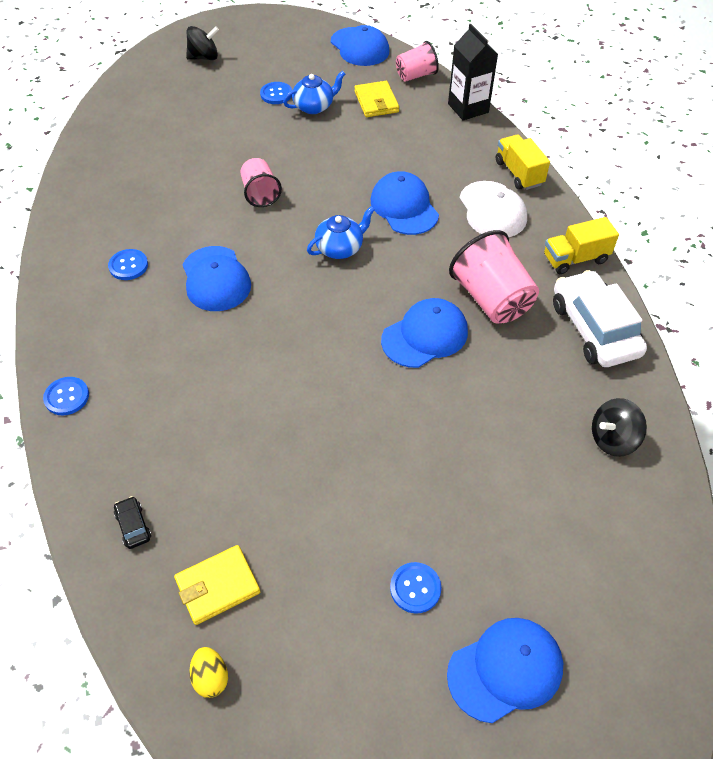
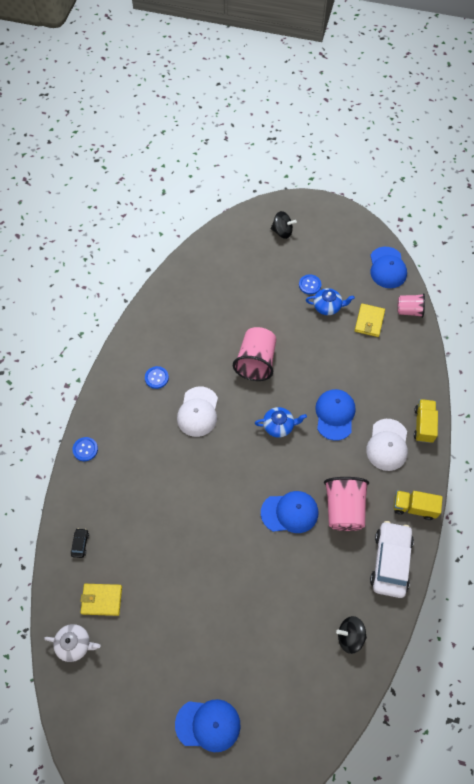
camera: 30 degrees right, 10 degrees up
blue cap [183,246,251,311] -> white cap [177,387,218,437]
yellow egg [189,647,228,698] -> white teapot [44,624,100,662]
pink cup [240,158,282,207] -> pink cup [233,327,276,381], size x1.64
blue button [390,562,441,613] -> none
black carton [448,24,498,121] -> none

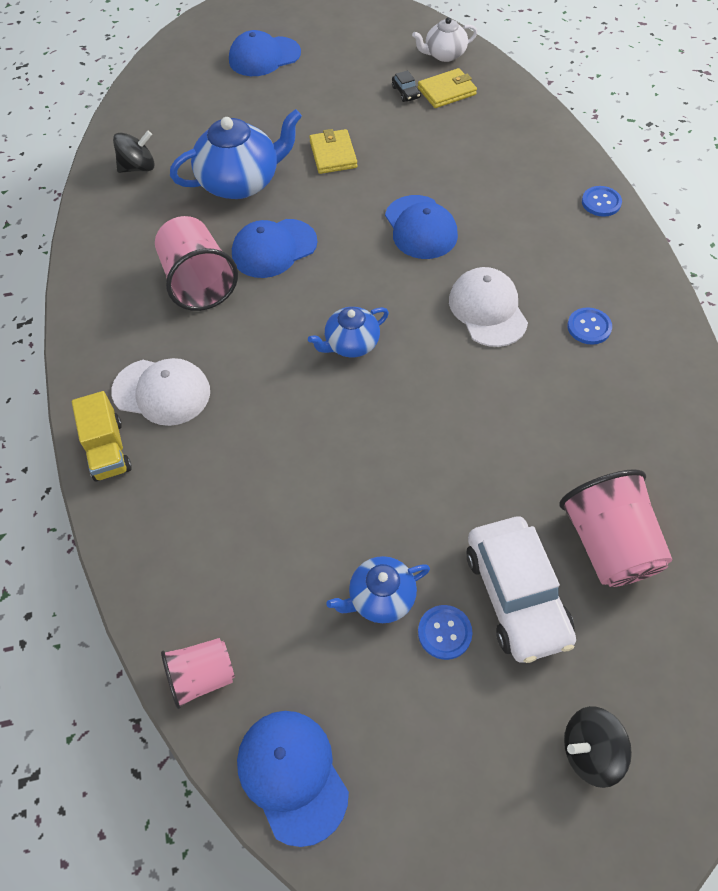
camera: 155 degrees right, 5 degrees down
black car [71,528,89,558] -> black car moved to [392,70,421,102]
pink cup [233,327,276,381] -> pink cup moved to [559,469,673,587]
blue cap [315,389,356,441] -> blue cap moved to [385,195,458,259]
yellow wallet [355,304,385,337] -> yellow wallet moved to [309,129,358,174]
white cap [366,419,408,471] -> white cap turned 120 degrees clockwise [111,358,210,426]
white car [370,521,414,598] -> white car moved to [466,517,576,663]
yellow truck [394,490,443,520] -> none
none -> blue teapot [170,109,302,199]

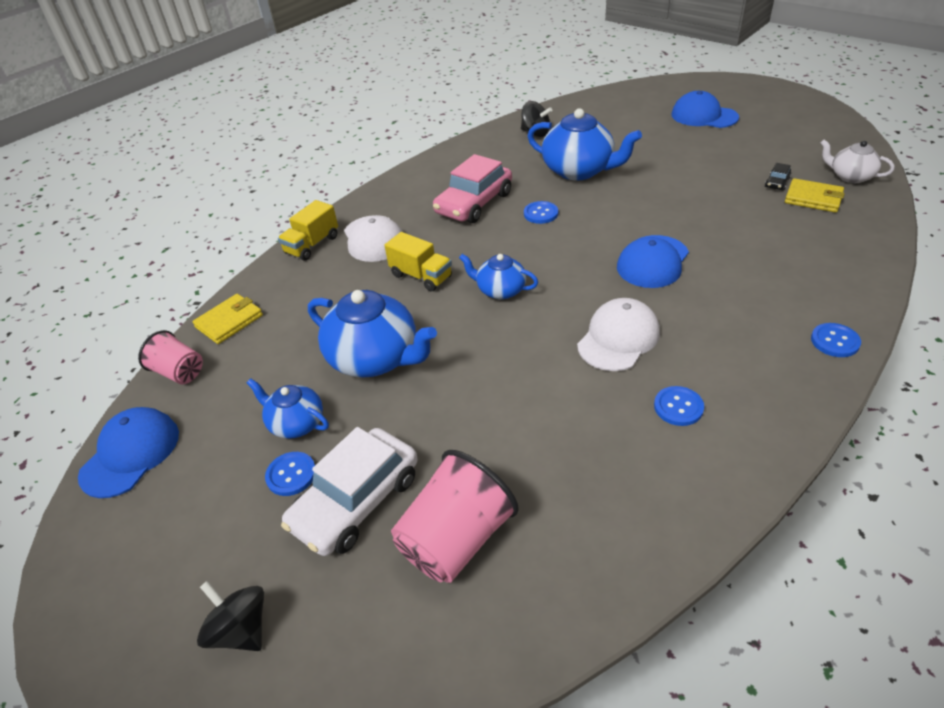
camera: 55 degrees right, 15 degrees down
pink cup [155,216,238,311] -> pink car [433,154,512,223]
blue cap [232,219,317,278] -> blue button [524,201,558,224]
yellow wallet [309,129,358,174] -> yellow wallet moved to [192,294,263,344]
none -> blue teapot [308,290,437,378]
none -> yellow truck [384,232,452,292]

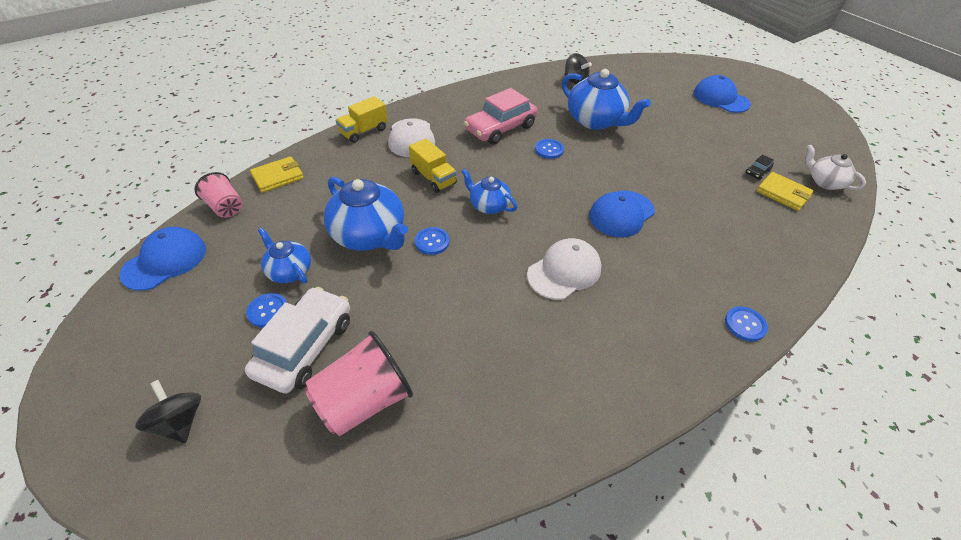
camera: 10 degrees right, 5 degrees up
white car [281,427,418,556] -> white car turned 150 degrees clockwise [245,287,350,393]
blue button [654,386,704,426] -> blue button moved to [415,227,450,255]

